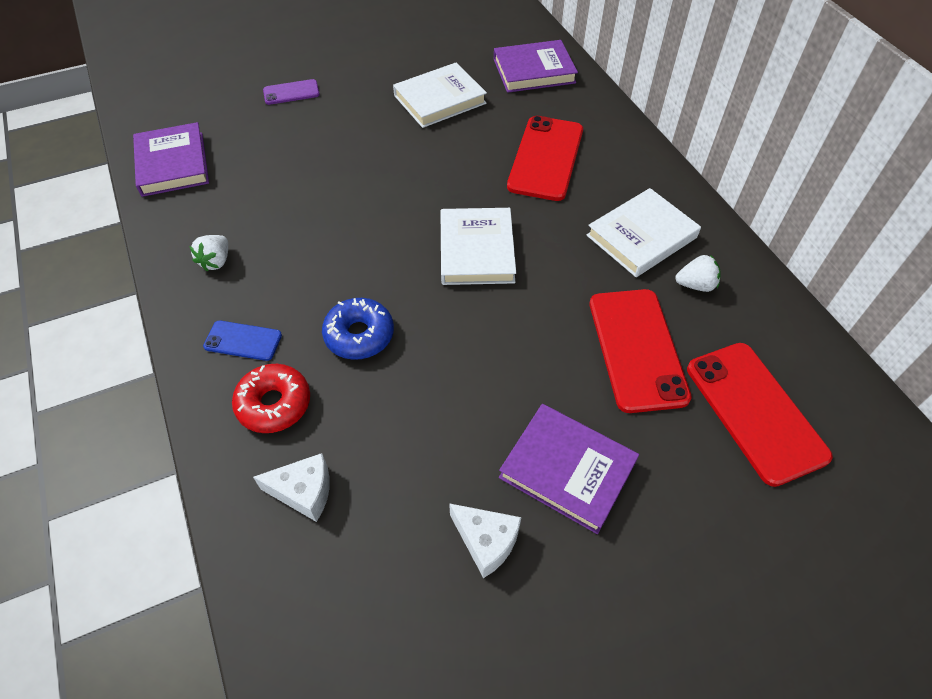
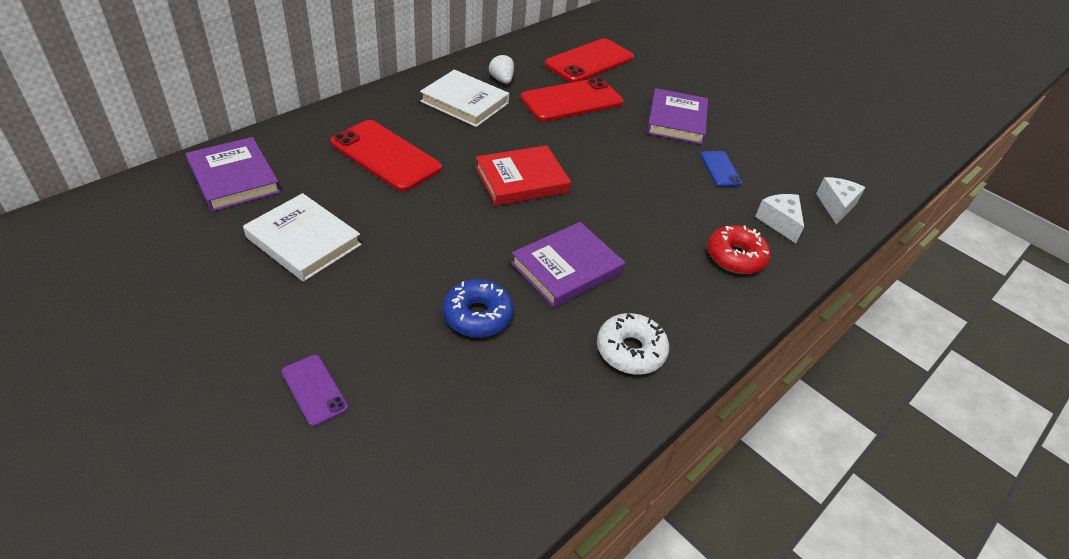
camera: 115 degrees left, 10 degrees down
purple book [133,122,209,197] -> purple book moved to [511,222,625,308]
white strawberry [189,235,228,271] -> white donut [597,313,669,374]
blue phone [203,320,282,361] -> blue phone moved to [700,151,742,187]
blue donut [322,298,394,360] -> blue donut moved to [443,279,514,338]
white book [441,208,516,285] -> red book [475,145,571,206]
white cheese [449,503,522,578] -> white cheese moved to [816,177,866,225]
red phone [507,116,583,201] -> red phone turned 45 degrees clockwise [331,120,442,192]

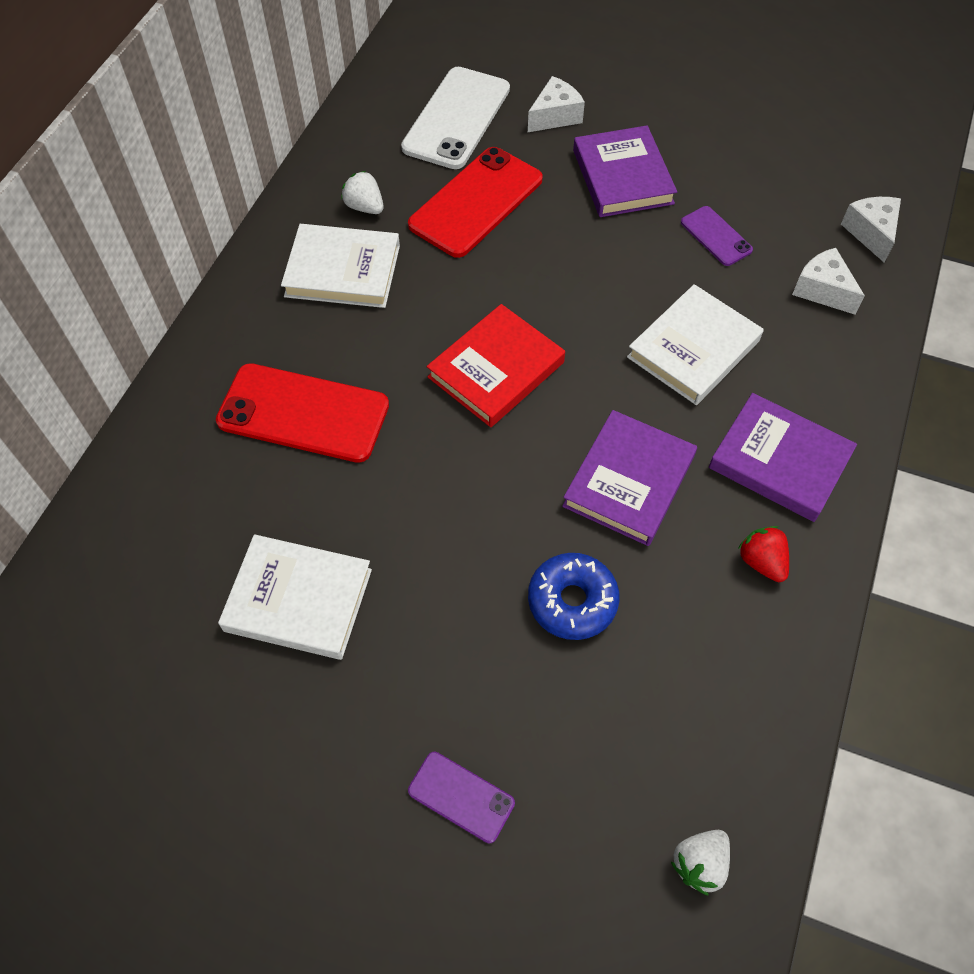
camera: 20 degrees left, 15 degrees up
purple book [186,137,281,212] -> purple book moved to [709,393,857,522]
red phone [545,38,634,83] -> white phone [401,67,510,169]
white donut [597,313,669,374] -> red strawberry [738,526,789,582]
blue phone [700,151,742,187] -> purple phone [681,206,753,266]
red donut [707,225,770,274] -> none
none -> white cheese [528,76,585,132]
none -> white book [627,284,764,405]
none -> white strawberry [671,830,730,896]

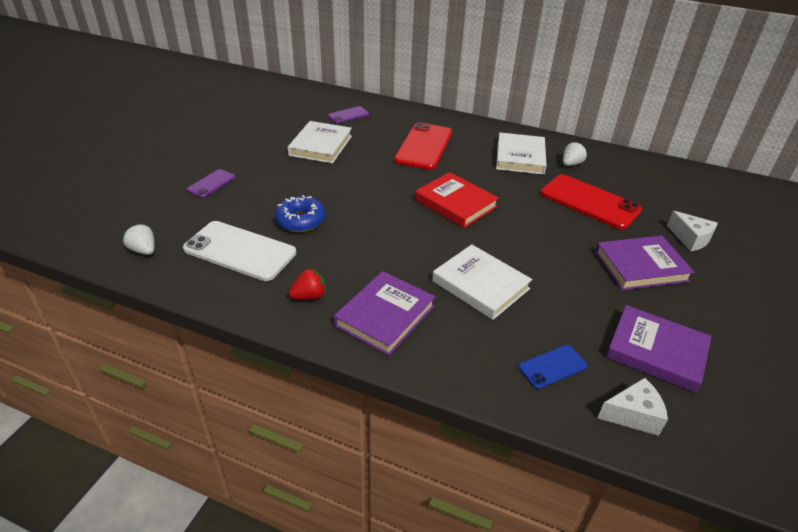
camera: 90 degrees right, 20 degrees down
white phone [401,67,510,169] -> white phone moved to [183,221,296,281]
purple book [562,410,697,546] -> purple book moved to [606,305,712,393]
purple phone [681,206,753,266] -> purple phone moved to [328,106,369,123]
white cheese [792,248,865,315] -> blue phone [518,345,588,389]

